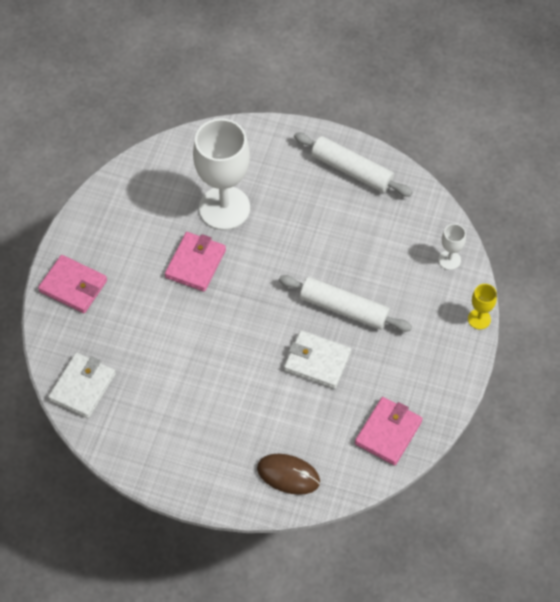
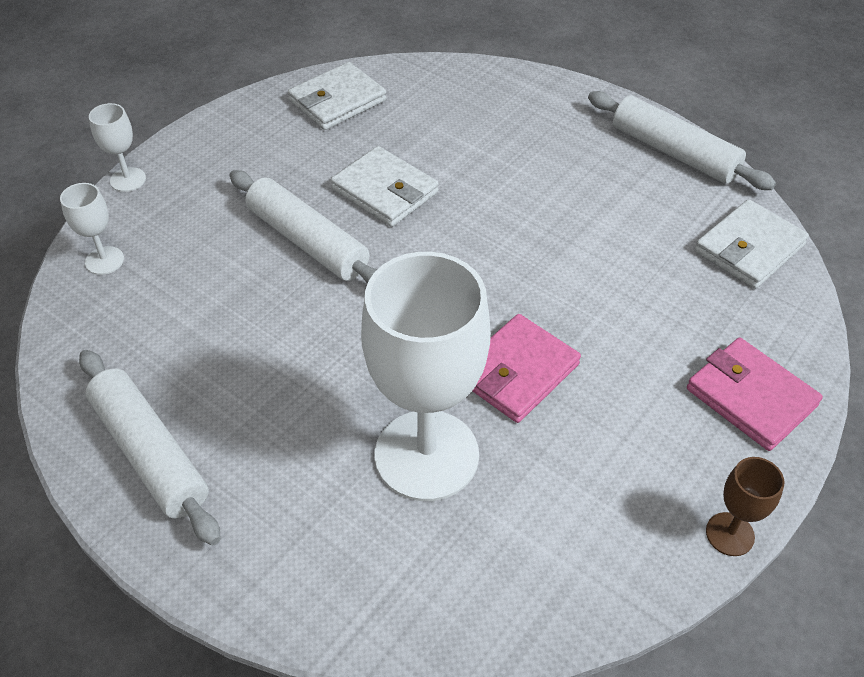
camera: 160 degrees left, 10 degrees down
brown mouse [257,454,320,495] -> none
pink wallet [355,397,423,466] -> white wallet [288,62,387,130]
yellow goblet [468,284,497,329] -> white goblet [89,103,146,192]
none -> white rolling pin [588,91,776,190]
none -> brown goblet [706,457,785,556]

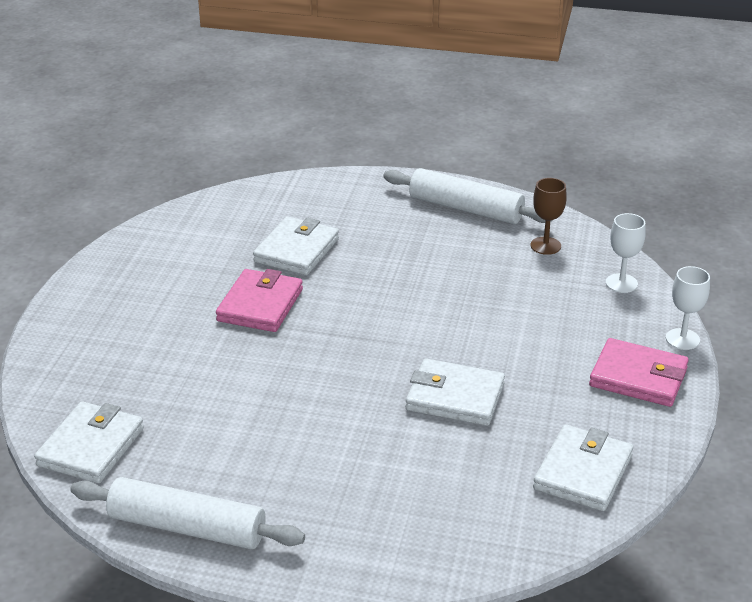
camera: 155 degrees right, 15 degrees down
white rolling pin [230,170,377,284] -> none
white goblet [361,252,491,501] -> white wallet [253,216,339,275]
pink wallet [687,338,823,451] -> pink wallet moved to [589,338,689,407]
brown goblet [706,457,785,556] -> brown goblet moved to [530,178,567,255]

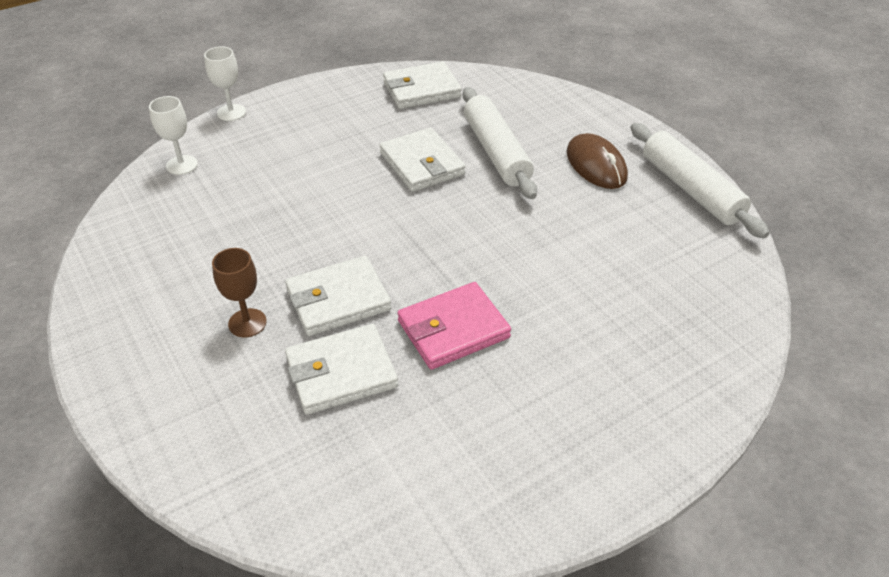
camera: 135 degrees left, 10 degrees up
white wallet [34,401,144,483] -> white wallet moved to [285,256,391,336]
white rolling pin [383,168,553,224] -> white rolling pin moved to [463,87,537,199]
brown goblet [530,178,567,255] -> brown goblet moved to [212,248,267,337]
pink wallet [589,338,689,407] -> none
none -> brown mouse [566,133,628,189]

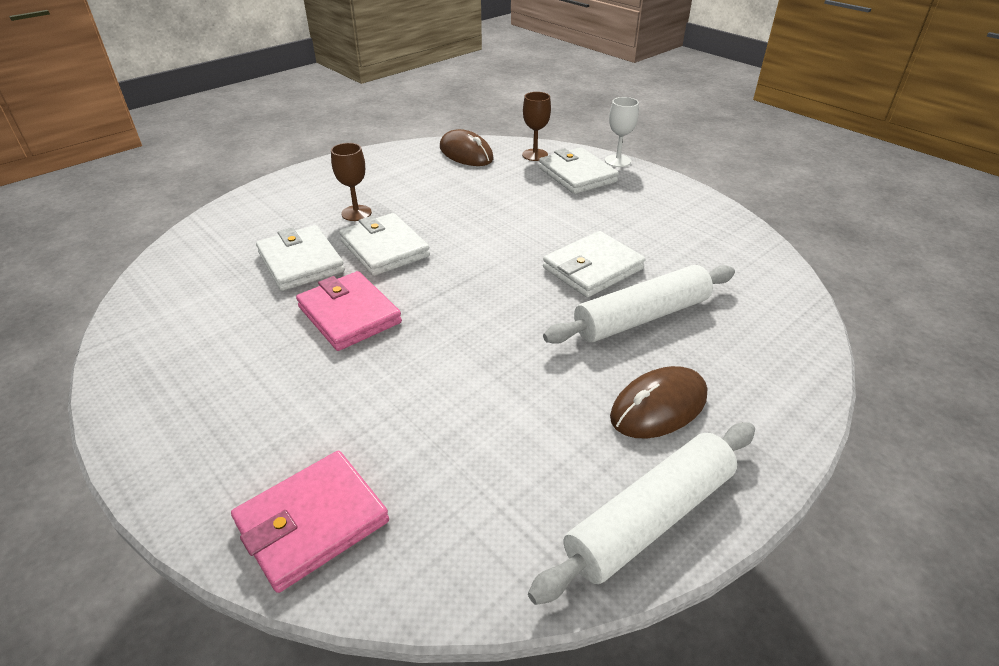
camera: 80 degrees right, 5 degrees down
white goblet [149,96,198,175] -> brown goblet [522,92,551,161]
white wallet [383,61,462,109] -> white wallet moved to [539,147,619,194]
none -> pink wallet [231,451,389,593]
none -> brown mouse [440,129,494,166]

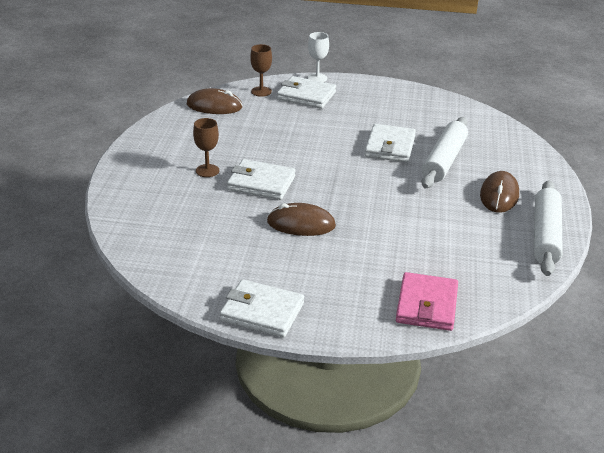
camera: 40 degrees left, 5 degrees down
white wallet [256,225,345,291] -> white wallet moved to [220,279,304,338]
pink wallet [296,271,402,351] -> brown mouse [267,203,336,236]

